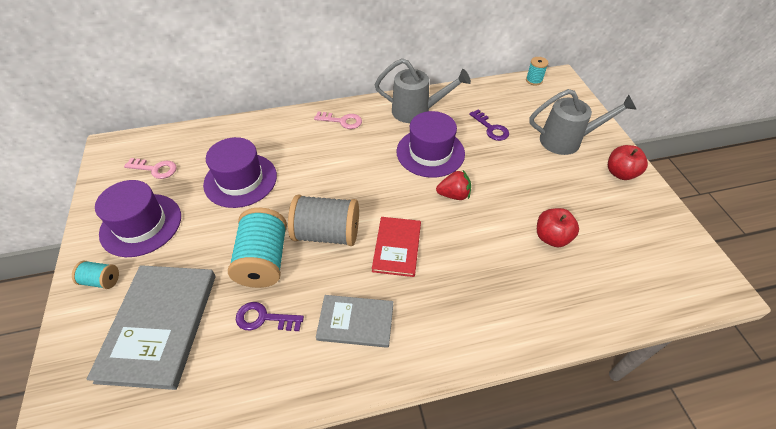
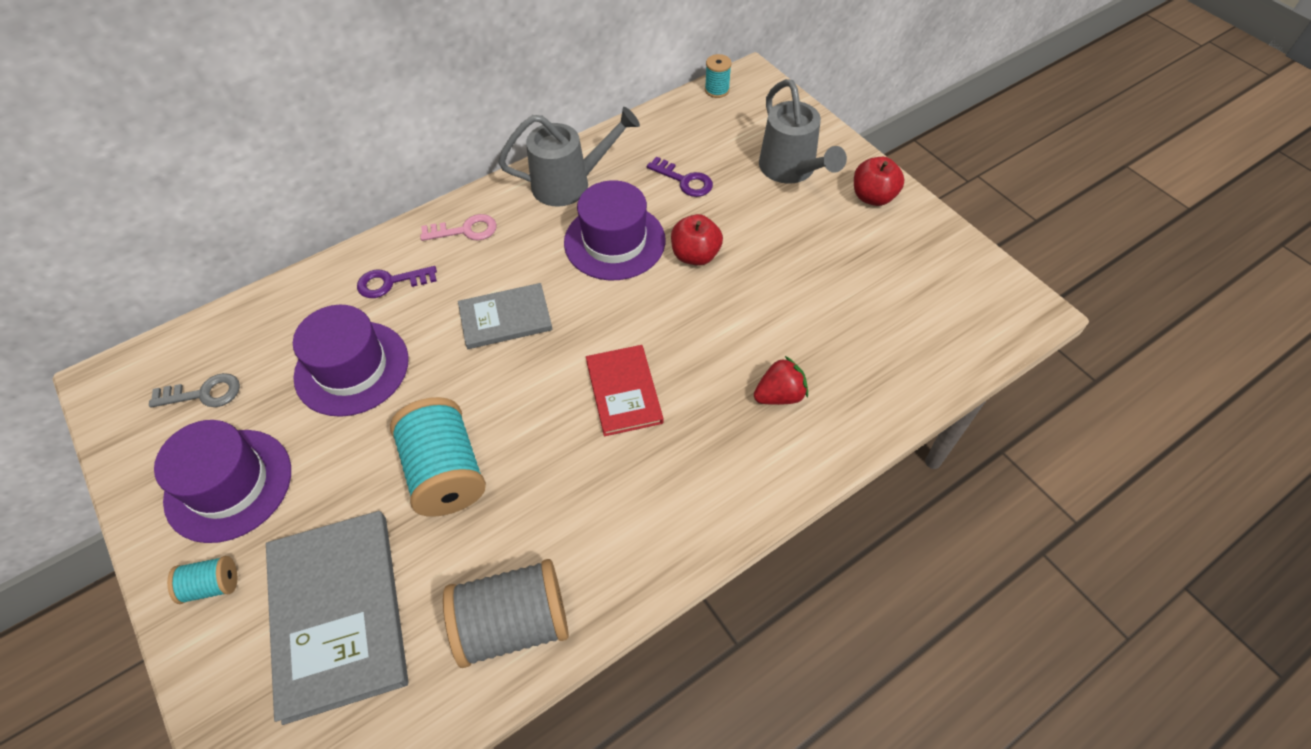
camera: 20 degrees left, 5 degrees up
pink key [124,158,177,179] -> grey key [149,373,240,408]
purple key [236,302,304,331] -> purple key moved to [357,266,437,298]
grey spool [288,195,359,246] -> grey spool moved to [443,559,569,668]
grey book [316,295,393,348] -> grey book moved to [458,283,553,349]
red strawberry [436,170,471,200] -> red strawberry moved to [754,356,808,405]
grey watering can [529,89,637,155] -> grey watering can turned 90 degrees clockwise [759,79,847,184]
red apple [537,208,579,247] -> red apple moved to [671,214,723,266]

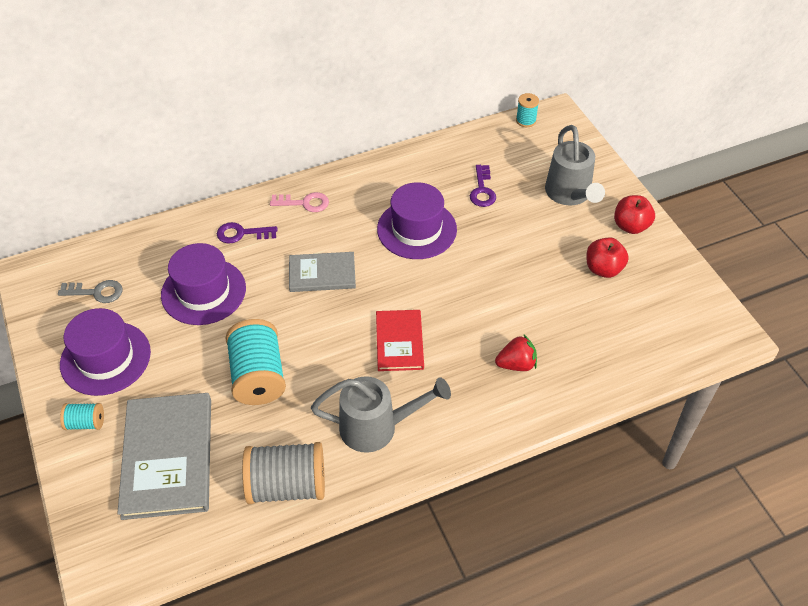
camera: 10 degrees right, 5 degrees down
grey watering can [498,107,640,207] -> grey watering can moved to [311,376,451,453]
purple key [647,157,713,197] -> purple key turned 45 degrees clockwise [470,165,496,207]
red apple [671,214,723,266] -> red apple moved to [587,237,629,278]

